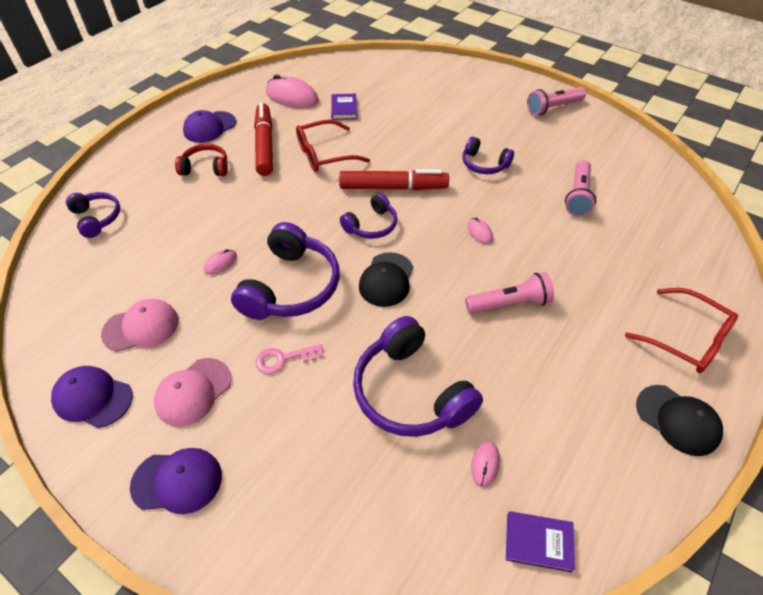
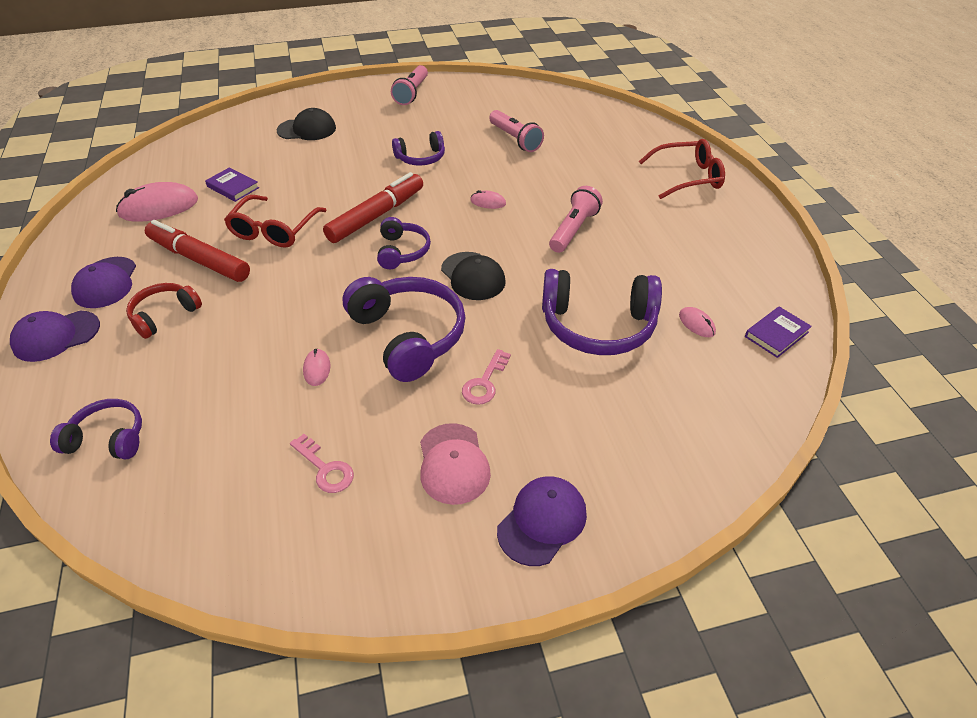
camera: 50 degrees left, 5 degrees down
purple cap [51,366,133,428] -> purple cap moved to [10,311,100,362]
pink cap [101,299,179,352] -> pink key [290,434,354,493]
black cap [636,385,723,456] -> black cap moved to [277,108,336,140]

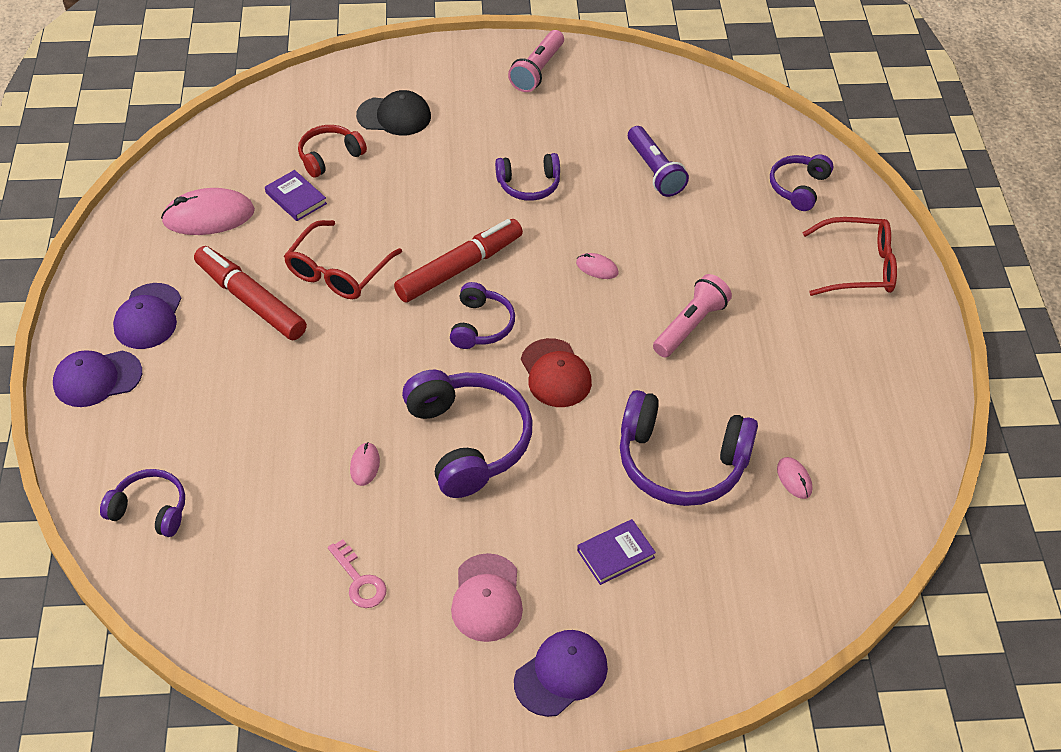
camera: 10 degrees right, 5 degrees up
red headphones [126,283,202,339] -> red headphones moved to [298,125,367,178]
black cap [441,252,506,300] -> red cap [521,338,592,407]
pink key [462,349,511,405] -> none
pink flashlight [489,110,544,152] -> purple flashlight [628,126,689,197]
purple book [745,307,812,358] -> purple book moved to [577,519,656,585]
none -> purple headphones [770,154,833,211]

